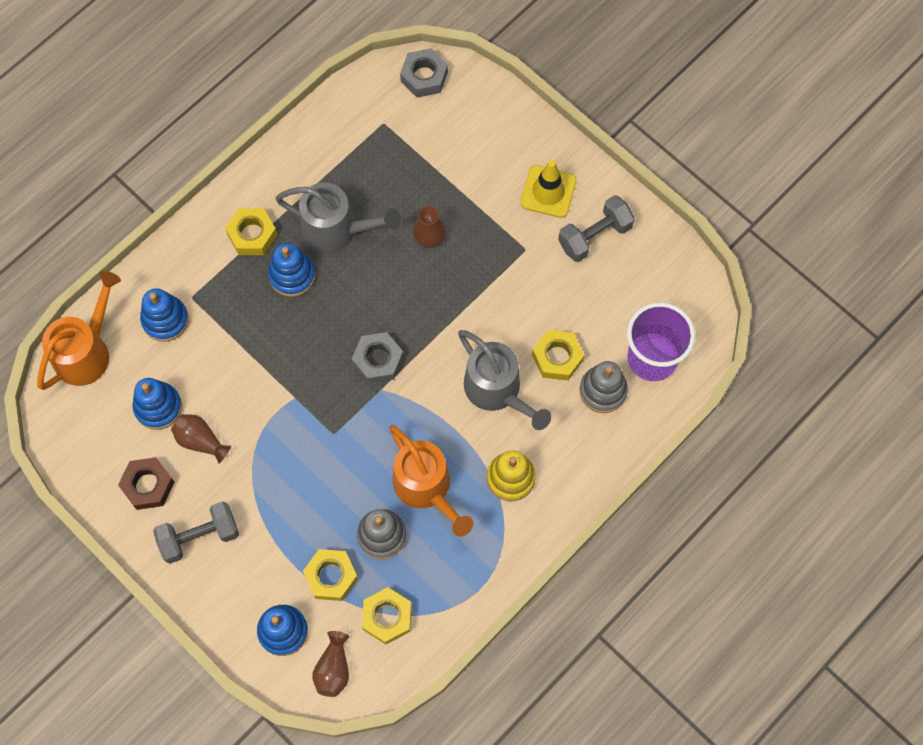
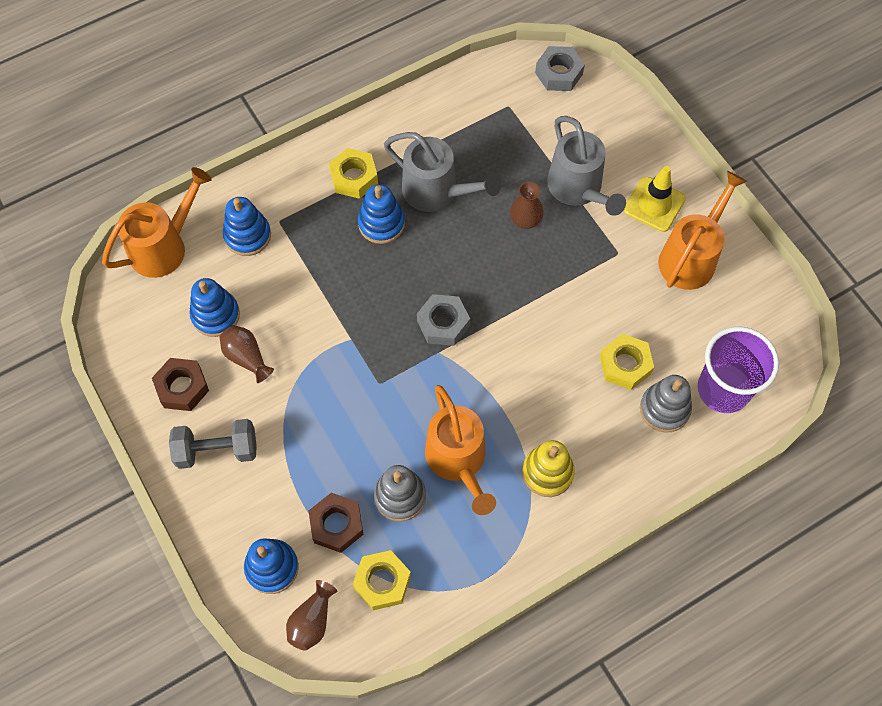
camera: 15 degrees right, 5 degrees down
yellow nut [303,549,358,601] -> brown nut [309,493,364,553]
grey watering can [458,330,551,430] -> grey watering can moved to [547,116,626,216]
grey dumbbell [558,195,635,262] -> orange watering can [658,171,747,290]

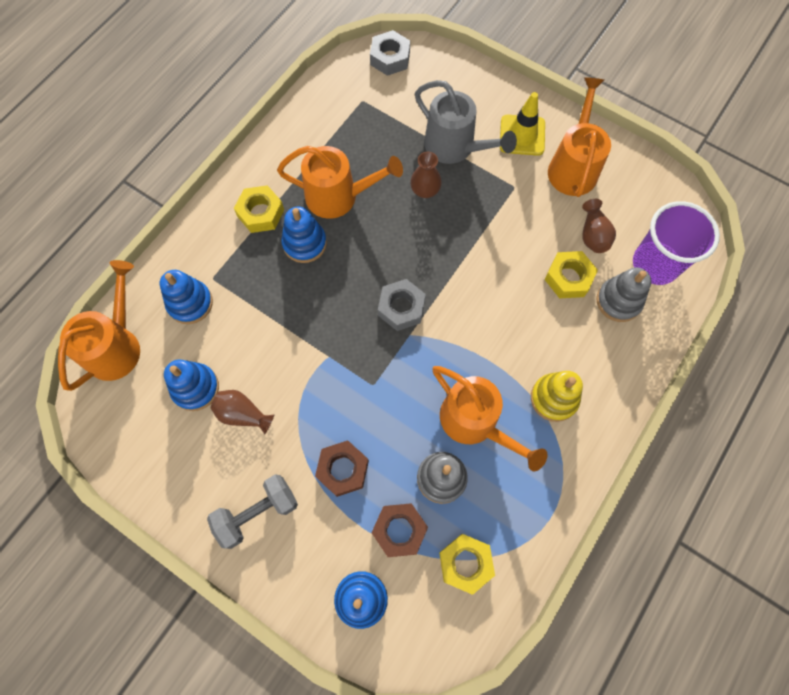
camera: 25 degrees left, 5 degrees up
brown nut [152,358,209,411] -> brown nut moved to [315,440,369,497]
brown vase [286,580,337,651] -> brown vase moved to [582,199,616,253]
grey watering can [384,132,501,212] -> orange watering can [277,146,403,219]

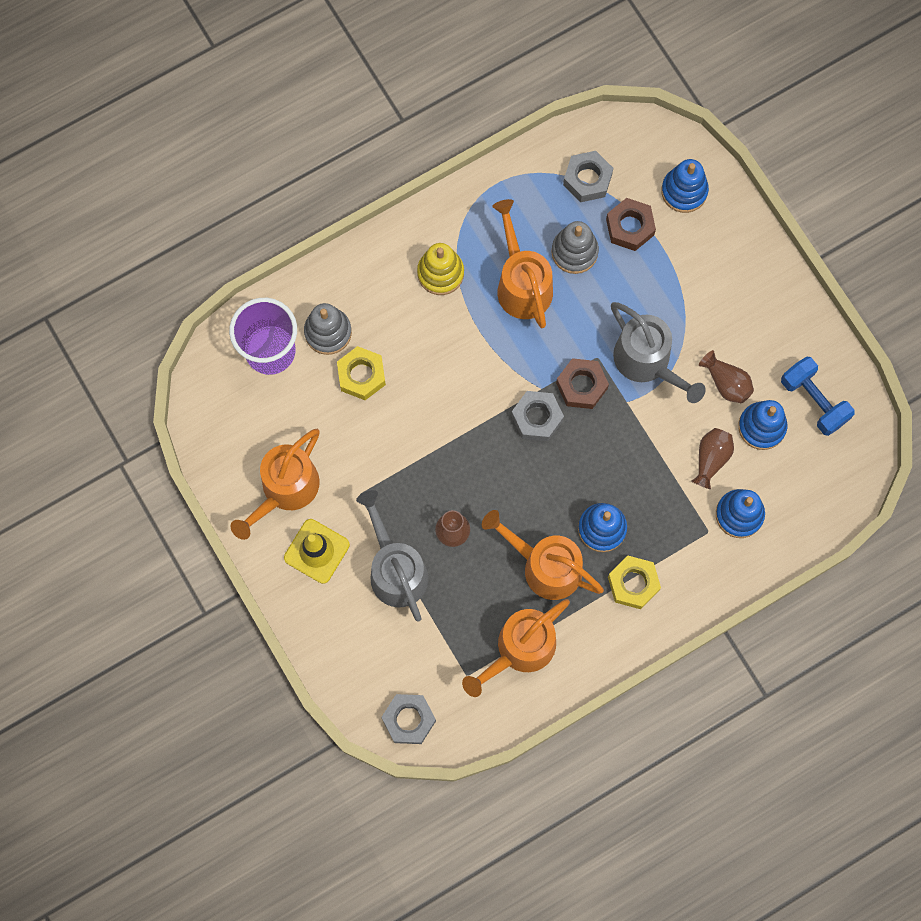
camera: 155 degrees left, 5 degrees up
orange watering can [58,260,140,391] -> orange watering can moved to [462,599,570,697]
grey dumbbell [207,474,298,549] -> none
brown nut [315,440,369,497] -> brown nut moved to [556,358,609,409]
yellow nut [439,534,495,595] -> grey nut [563,151,613,202]
brown vase [582,199,616,253] -> brown vase moved to [691,428,734,489]
none -> grey watering can [611,302,706,403]
none -> blue dumbbell [781,357,855,436]

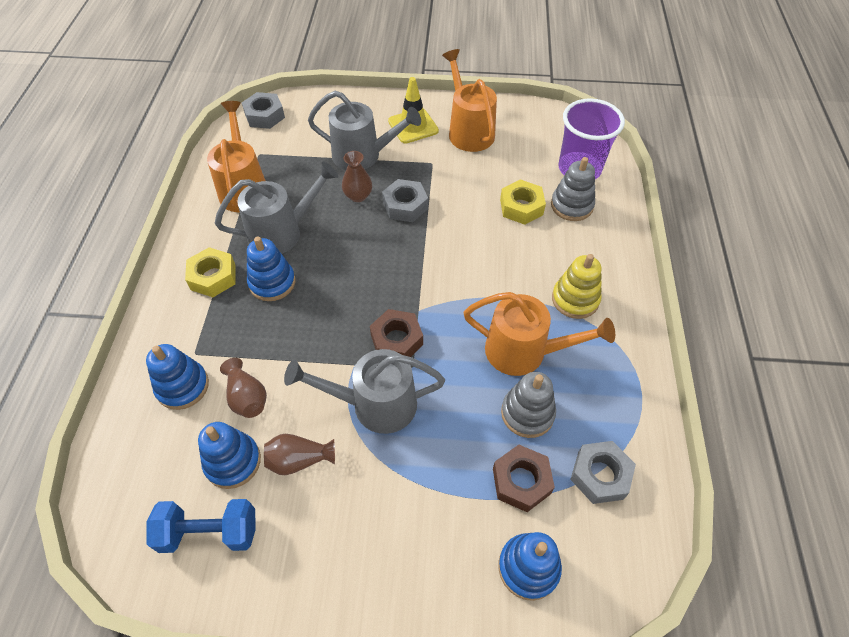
camera: 125 degrees right, 20 degrees down
orange watering can [482,510,604,600] -> grey watering can [215,162,338,254]
grey nut [511,391,564,441] -> grey nut moved to [382,179,428,222]

